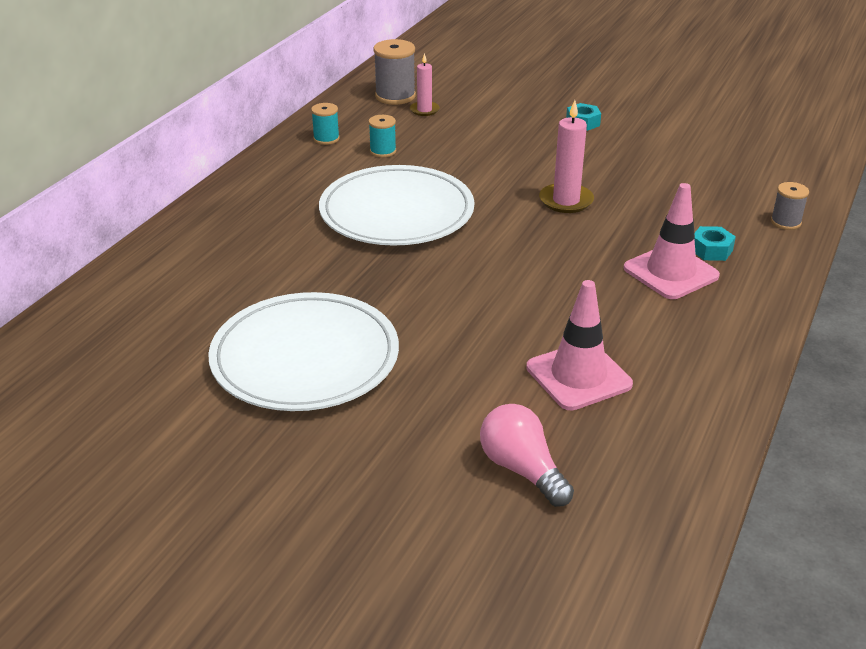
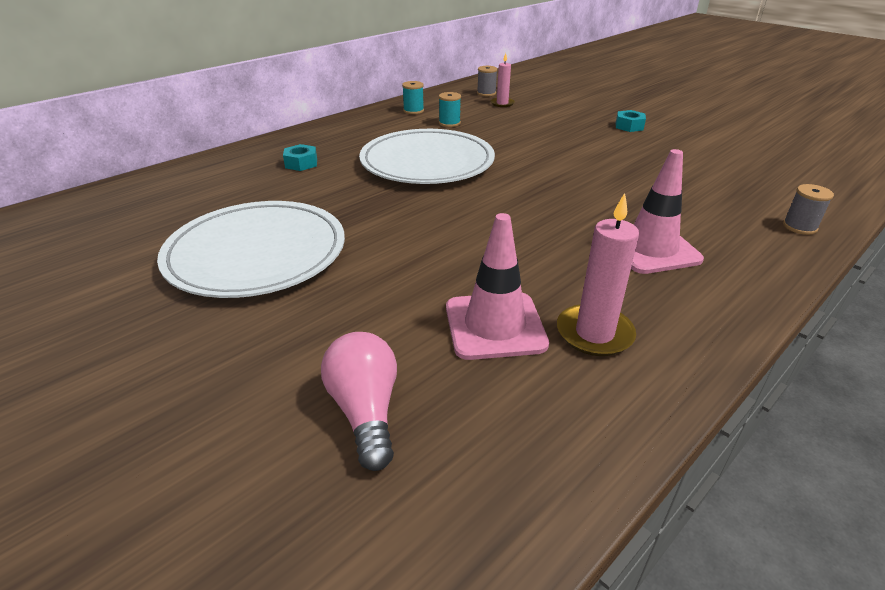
camera: 20 degrees right, 0 degrees up
grey spool [373,39,416,105] -> grey spool [477,66,497,96], size x0.60
pink candle [539,100,594,213] -> pink candle moved to [557,193,639,356]
turquoise nut [694,226,736,261] -> turquoise nut moved to [283,144,317,171]

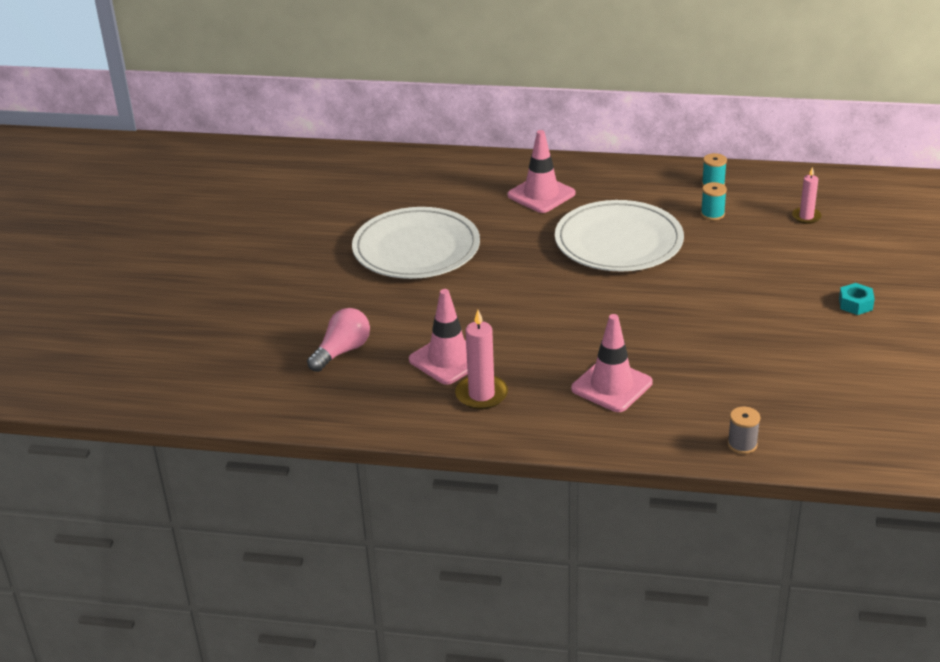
camera: 55 degrees right, 0 degrees up
turquoise nut [283,144,317,171] -> pink traffic cone [507,130,575,213]
grey spool [477,66,497,96] -> none

